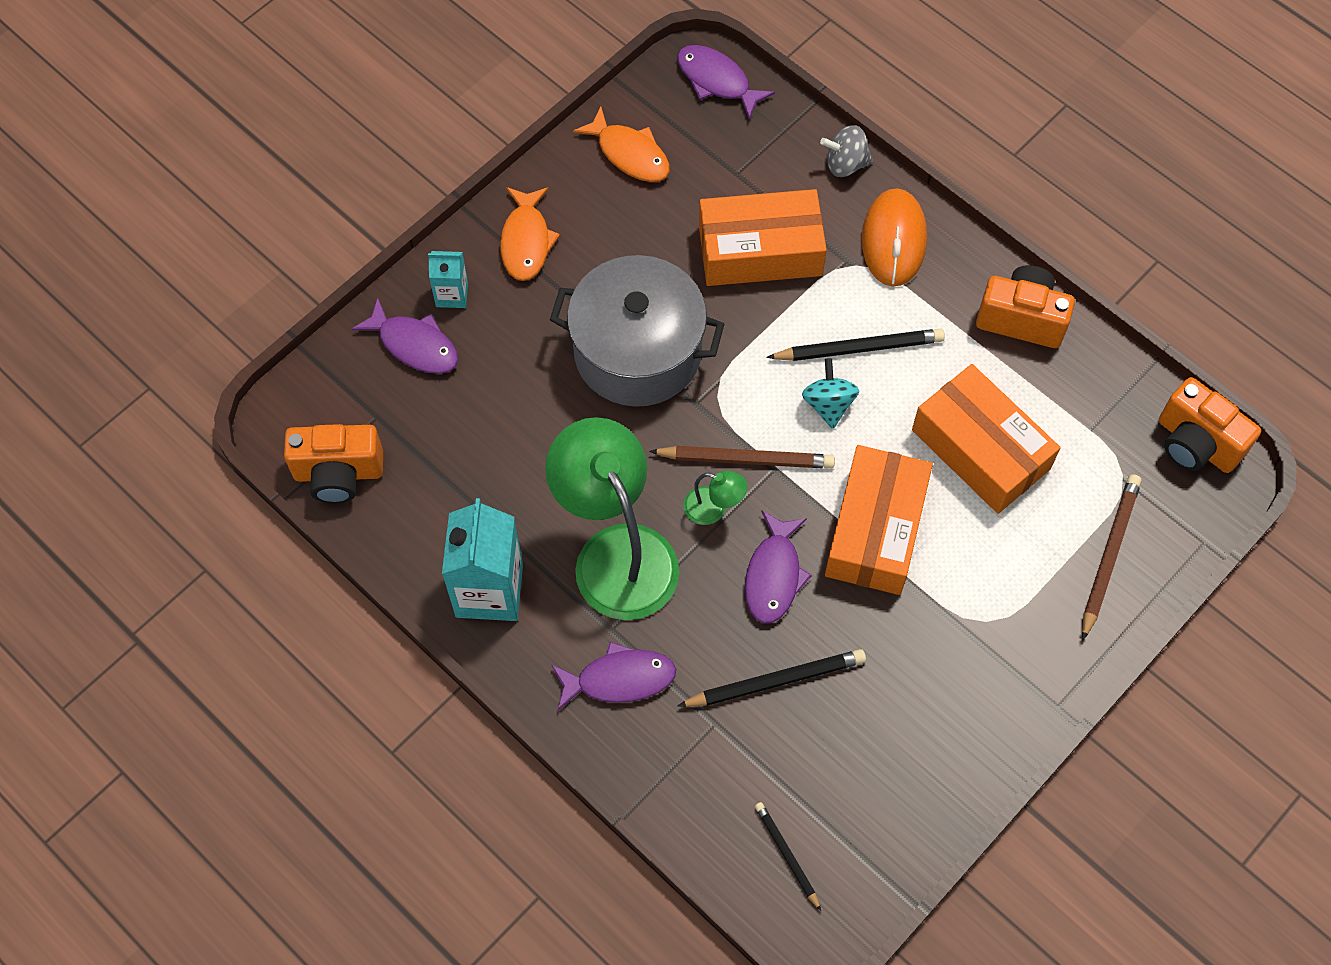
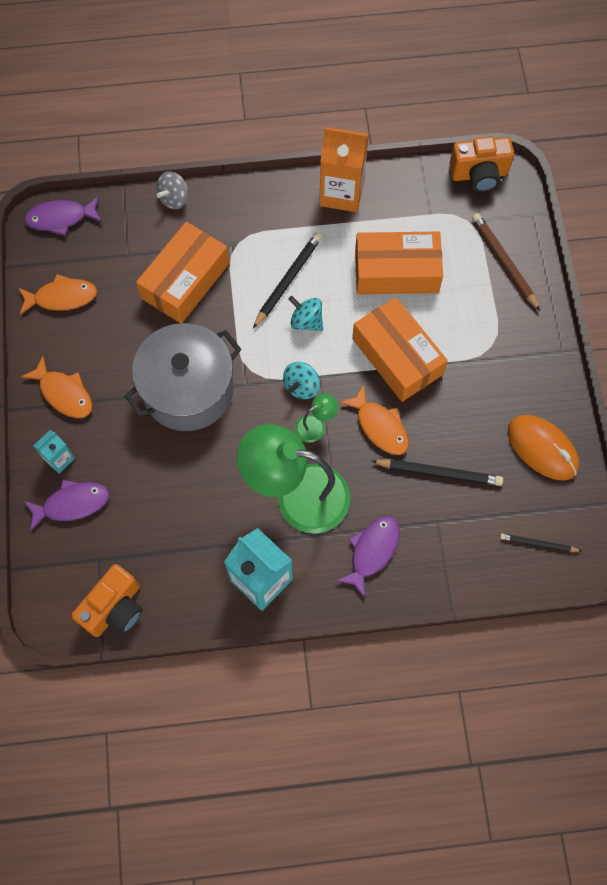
camera: 50 degrees left, 5 degrees up
brown pencil [649,446,835,469] -> turquoise spinning top [283,362,320,399]
black pencil [677,649,866,707] -> black pencil turned 75 degrees clockwise [371,459,503,486]
purple fish [745,510,812,624] -> orange fish [339,384,409,455]
orange mouse [862,188,927,287] -> orange mouse moved to [508,415,579,481]
orange camera [976,265,1075,348] -> orange carton [319,127,369,212]

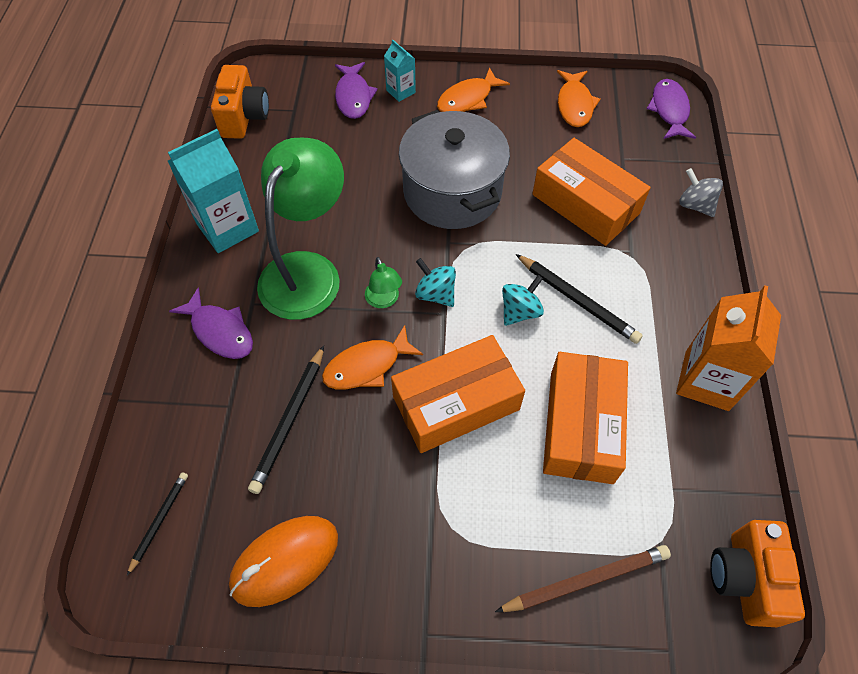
camera: 100 degrees right, 10 degrees down
orange camera [71,564,143,637] -> orange camera turned 135 degrees counterclockwise [211,65,269,139]

